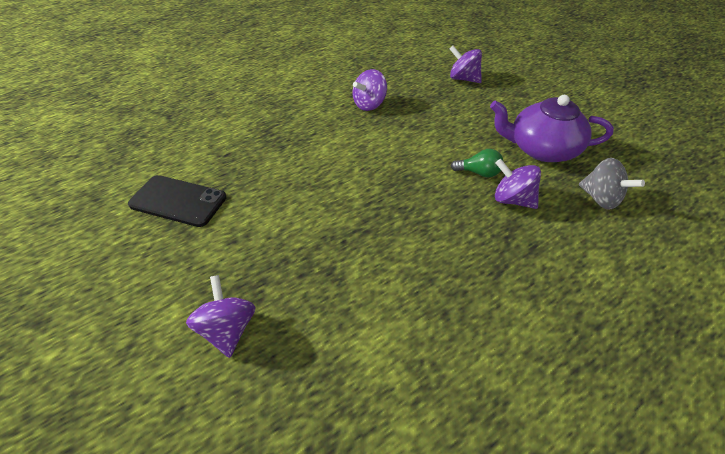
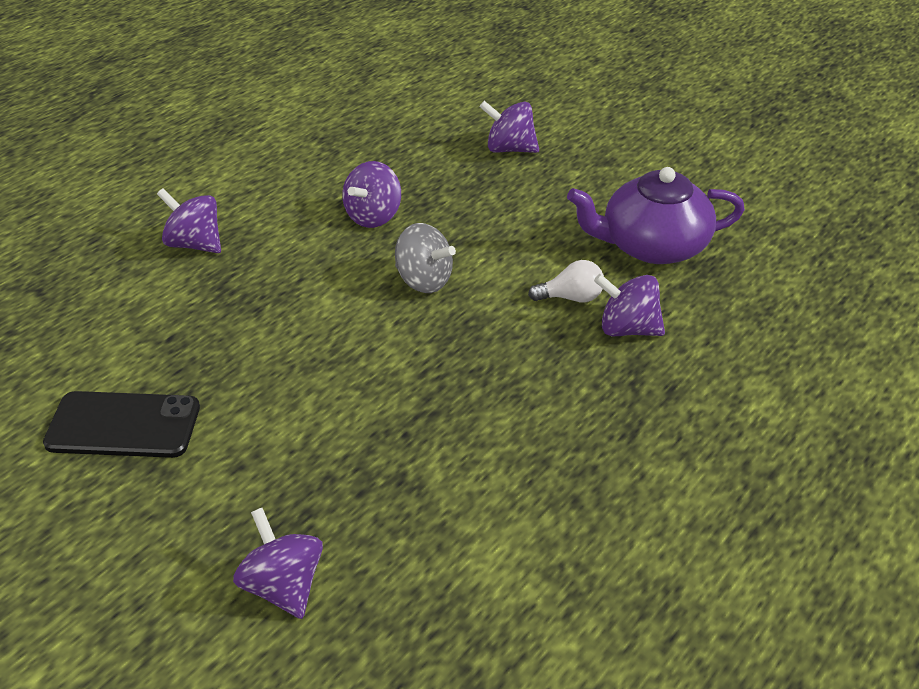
camera: 15 degrees left, 5 degrees down
green light bulb [451,149,504,177] -> white light bulb [528,260,604,302]
grey spinning top [579,158,645,210] -> grey spinning top moved to [395,223,456,293]
none -> purple spinning top [157,188,221,253]

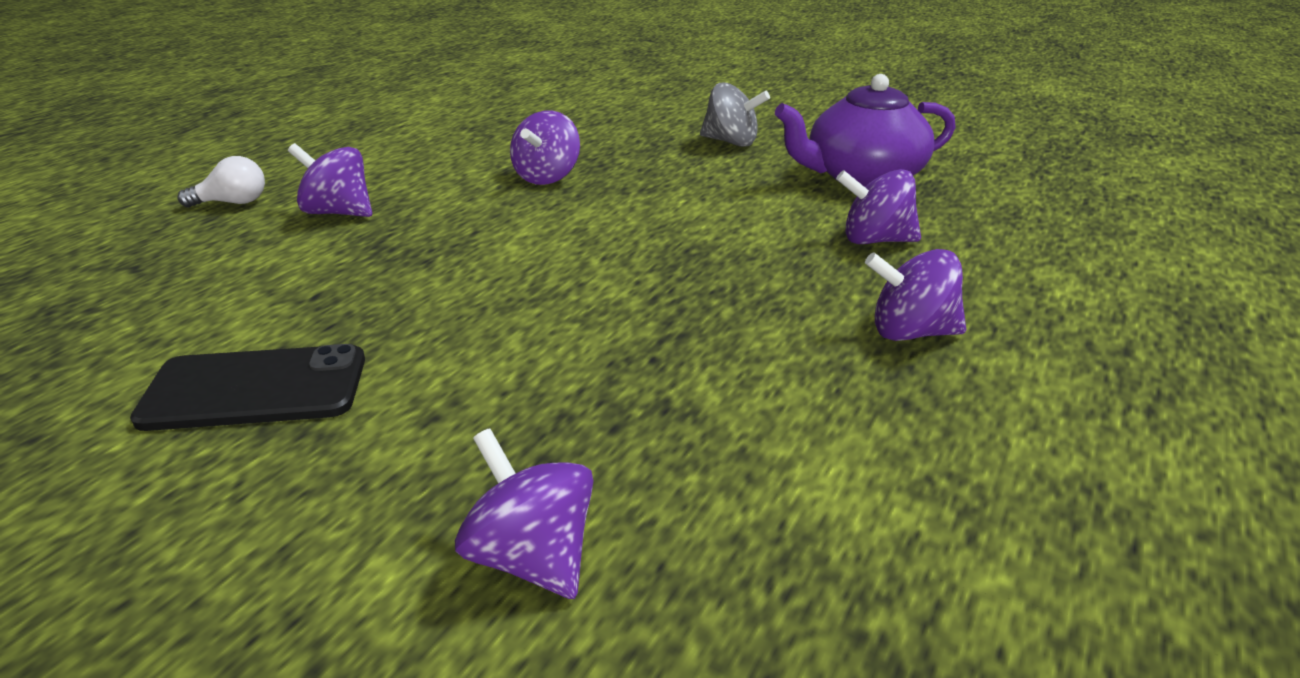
camera: 10 degrees left, 10 degrees down
grey spinning top [395,223,456,293] -> grey spinning top moved to [700,83,770,147]
purple spinning top [479,101,539,153] -> purple spinning top moved to [865,249,966,341]
white light bulb [528,260,604,302] -> white light bulb moved to [177,156,265,207]

